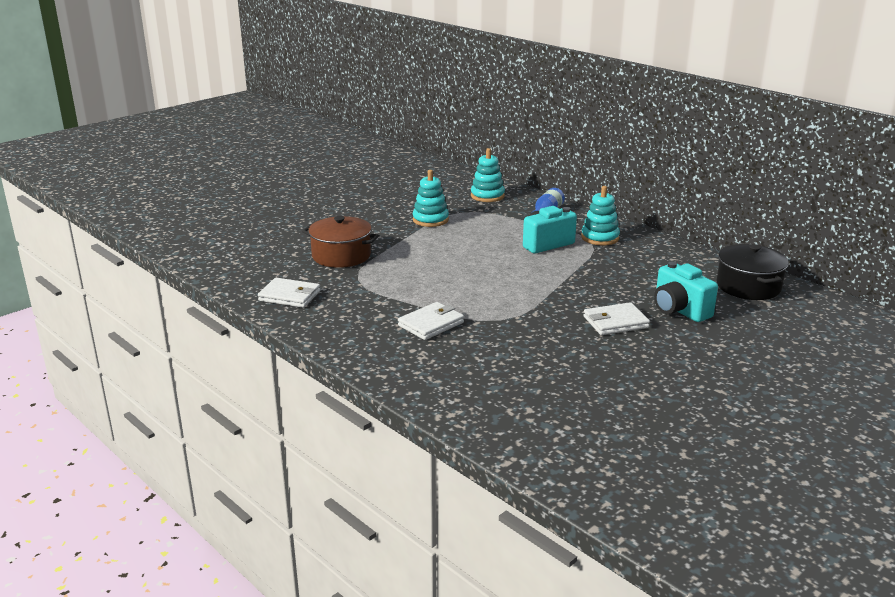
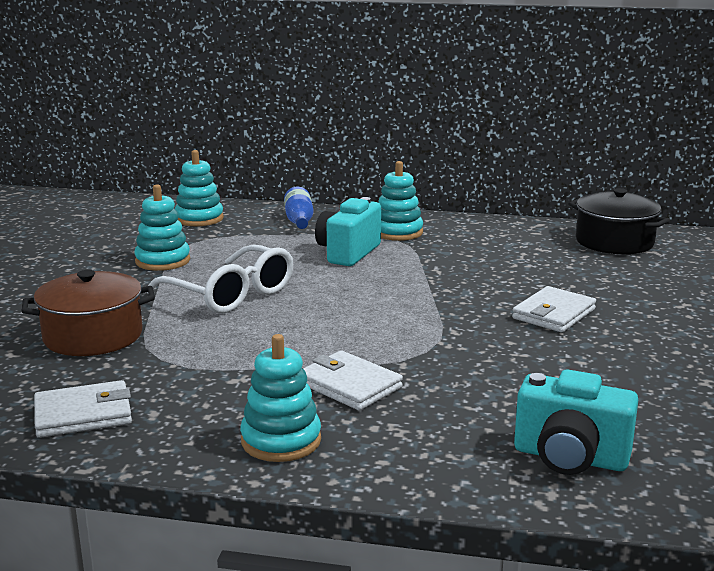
camera: 35 degrees left, 5 degrees down
white wallet [398,302,464,340] -> white wallet turned 60 degrees counterclockwise [303,350,403,410]
turquoise camera [654,262,718,322] -> turquoise camera moved to [514,369,638,475]
none -> white glasses [146,245,293,314]
none -> turquoise stacking toy [240,334,321,462]

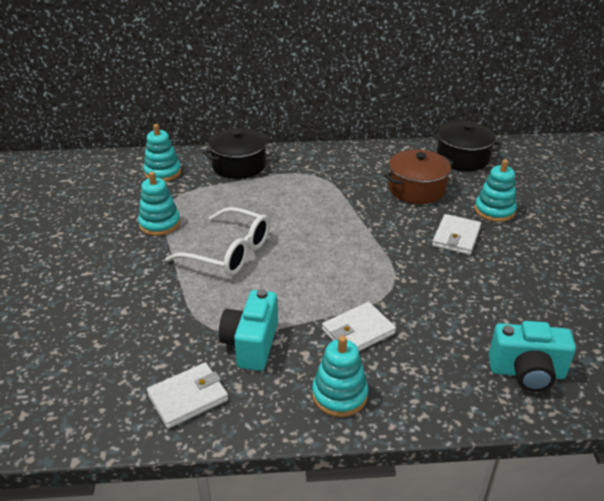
camera: 15 degrees left, 15 degrees up
brown pot [22,270,155,356] -> brown pot moved to [384,150,454,204]
blue bottle [284,187,313,229] -> black pot [203,128,272,179]
white wallet [303,350,403,410] -> white wallet turned 60 degrees counterclockwise [322,302,396,351]
turquoise camera [315,197,381,266] -> turquoise camera moved to [219,289,278,371]
turquoise stacking toy [379,161,423,241] -> turquoise stacking toy moved to [474,159,517,222]

